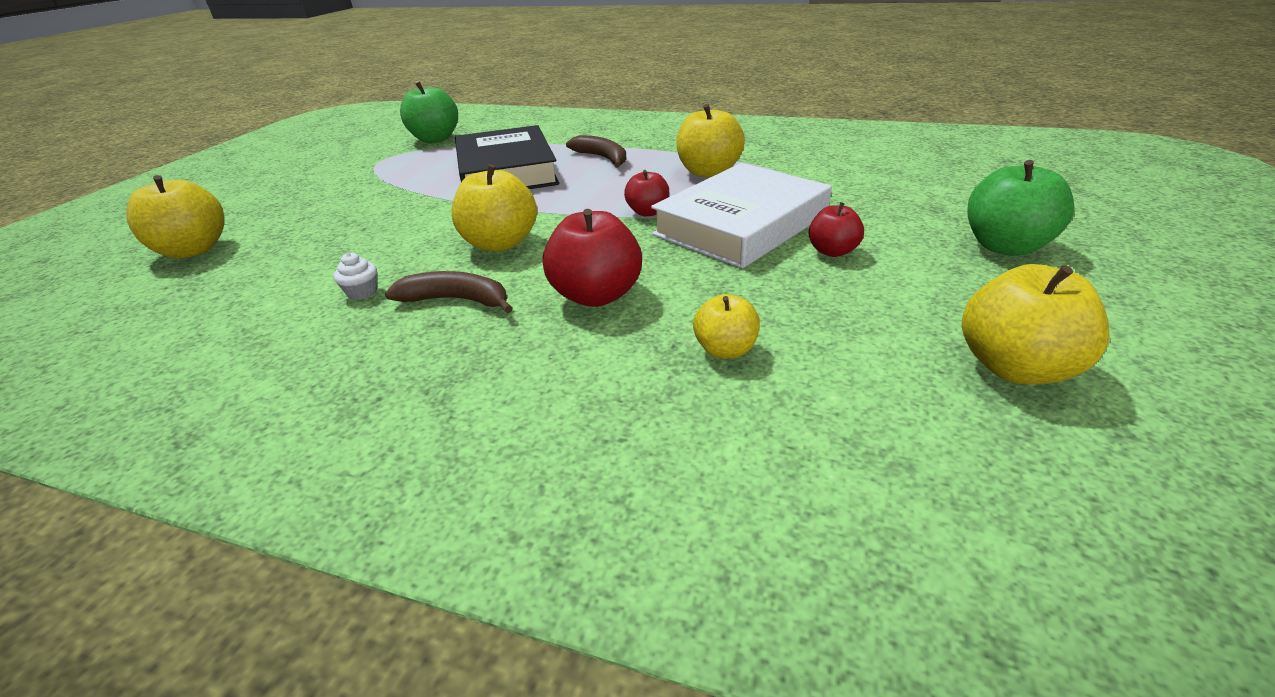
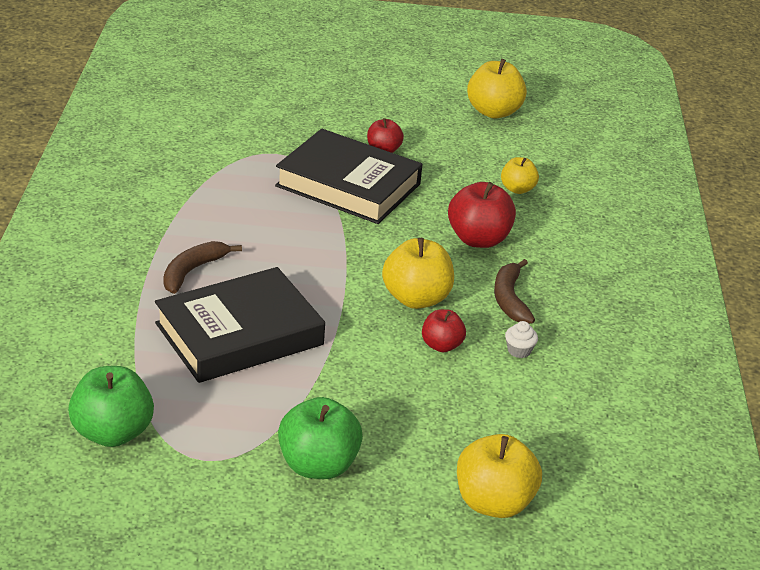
camera: 110 degrees left, 0 degrees up
red apple [624,170,669,216] -> red apple moved to [422,309,466,352]
white book [651,163,832,268] -> black book [275,129,423,224]
yellow apple [676,104,745,177] -> none
green apple [967,160,1075,256] -> green apple moved to [278,397,363,479]

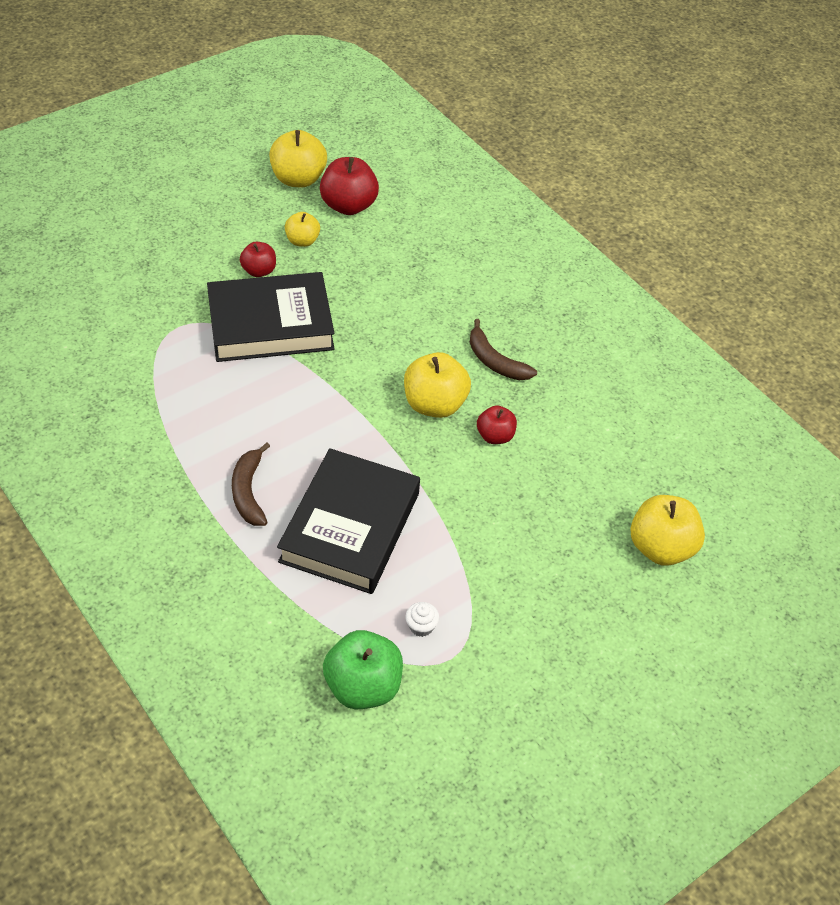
camera: 40 degrees left, 15 degrees up
green apple [278,397,363,479] -> none
red apple [448,182,516,248] -> red apple moved to [320,157,379,215]
yellow apple [501,157,539,194] -> yellow apple moved to [285,212,320,247]
white cupcake [505,321,538,358] -> white cupcake moved to [405,602,439,637]

